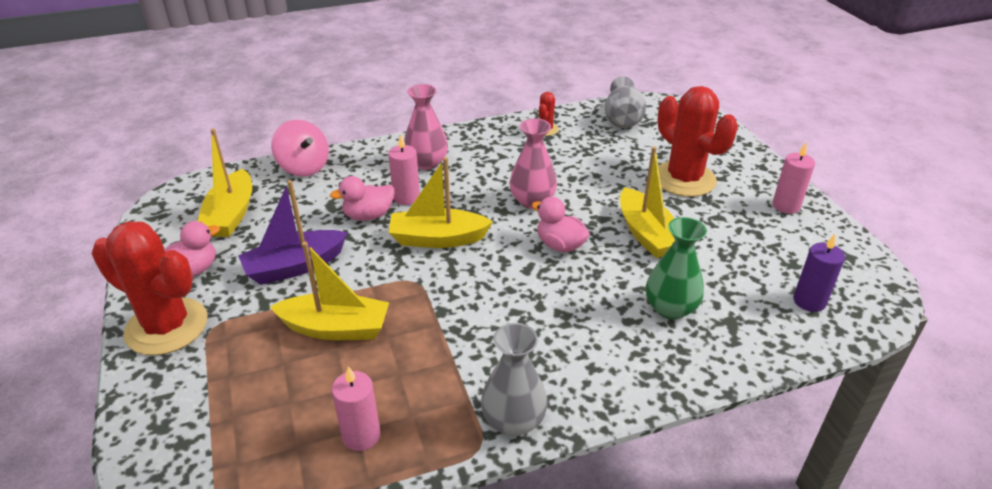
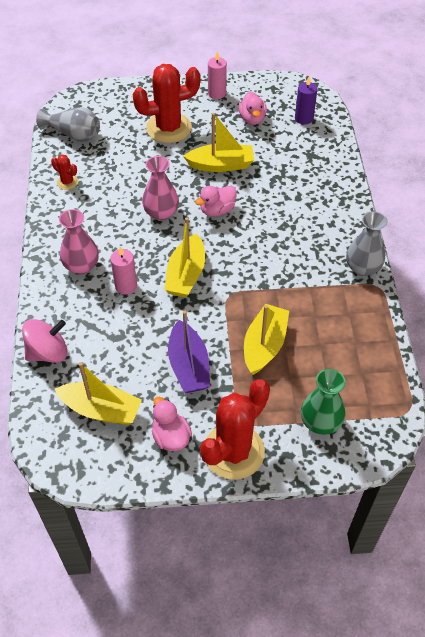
camera: 75 degrees left, 15 degrees up
pink duck [330,176,395,221] -> pink duck moved to [239,91,267,125]
pink candle [332,366,381,451] -> none
green vase [646,217,707,320] -> green vase moved to [301,369,345,435]

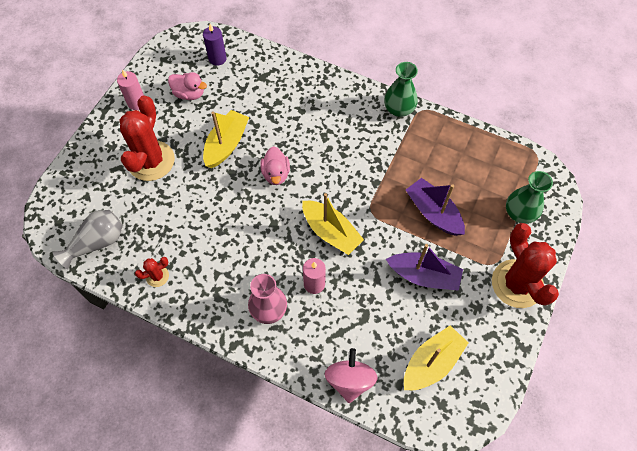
camera: 60 degrees left, 10 degrees up
pink vase [142,156,179,220] -> none
pink duck [152,397,192,451] -> none
yellow boat [244,304,289,375] -> purple boat [406,178,465,236]
grey vase [346,211,387,276] -> green vase [384,62,418,117]

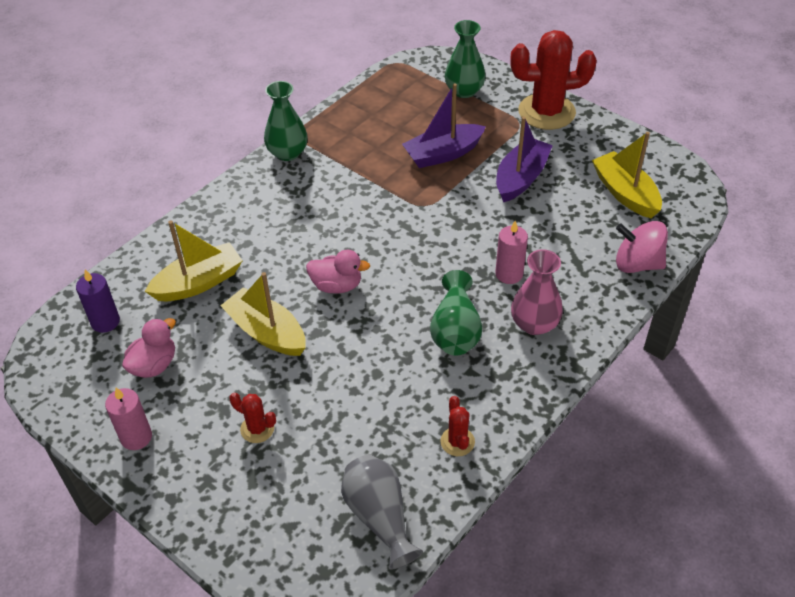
camera: 75 degrees left, 15 degrees down
red cactus [120,95,175,181] -> red cactus [229,393,276,443], size x0.45
yellow boat [302,193,364,255] -> yellow boat moved to [145,221,243,301]
none -> green vase [430,270,482,356]

